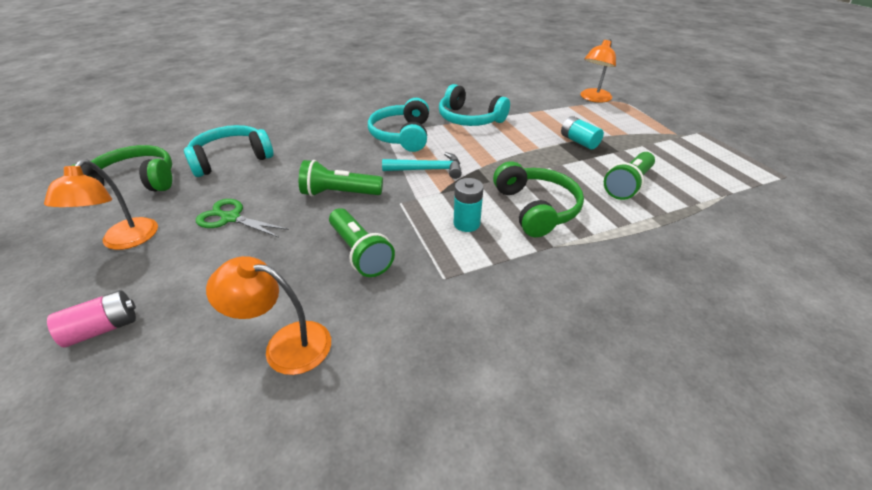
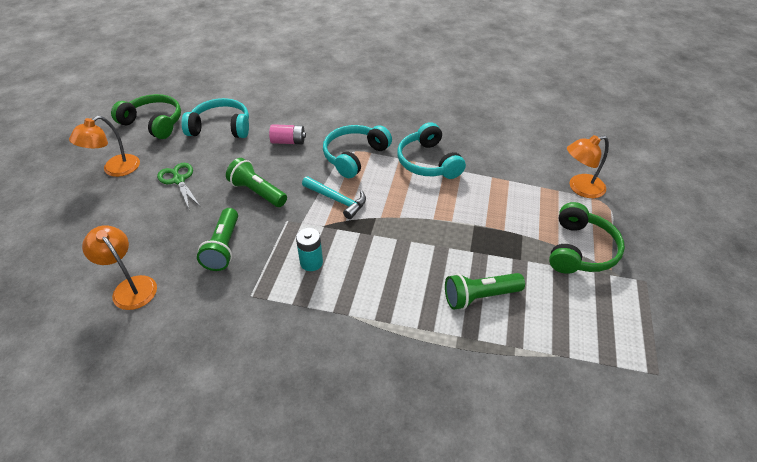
camera: 35 degrees right, 5 degrees up
pink battery [47,290,136,348] -> pink battery moved to [269,124,306,144]
green headphones [493,161,584,237] -> green headphones moved to [549,202,625,274]
turquoise battery [561,116,604,150] -> none

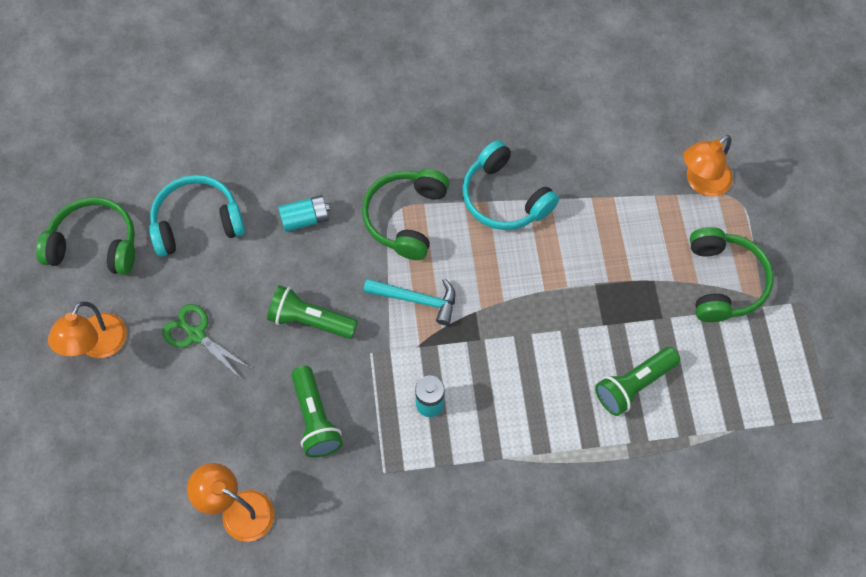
camera: 20 degrees left, 20 degrees up
pink battery [269,124,306,144] -> turquoise battery [278,195,330,232]
turquoise headphones [323,125,392,178] -> green headphones [362,169,449,260]

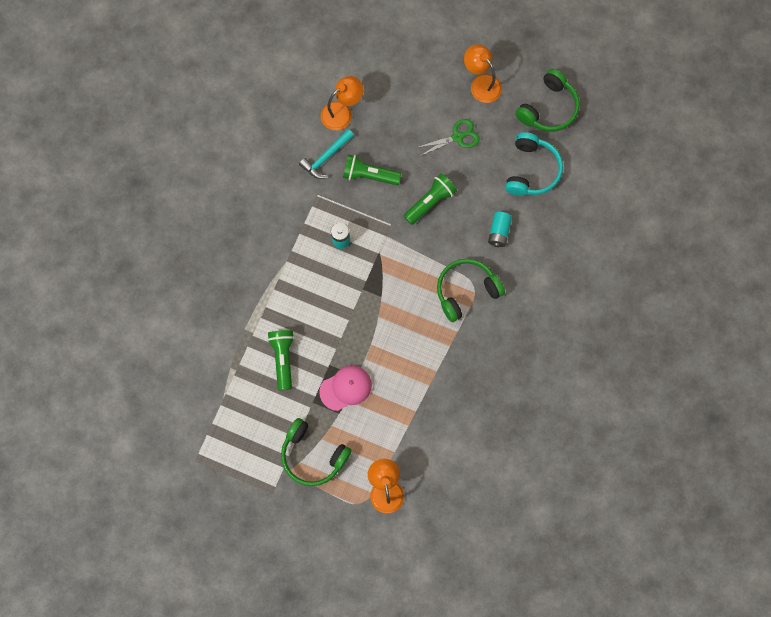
camera: 120 degrees right, 10 degrees up
green headphones [362,169,449,260] -> green headphones turned 75 degrees counterclockwise [437,259,505,322]
turquoise hammer [364,278,455,325] -> turquoise hammer moved to [299,129,354,179]
turquoise headphones [462,140,559,230] -> none
none -> pink cap [319,366,372,411]

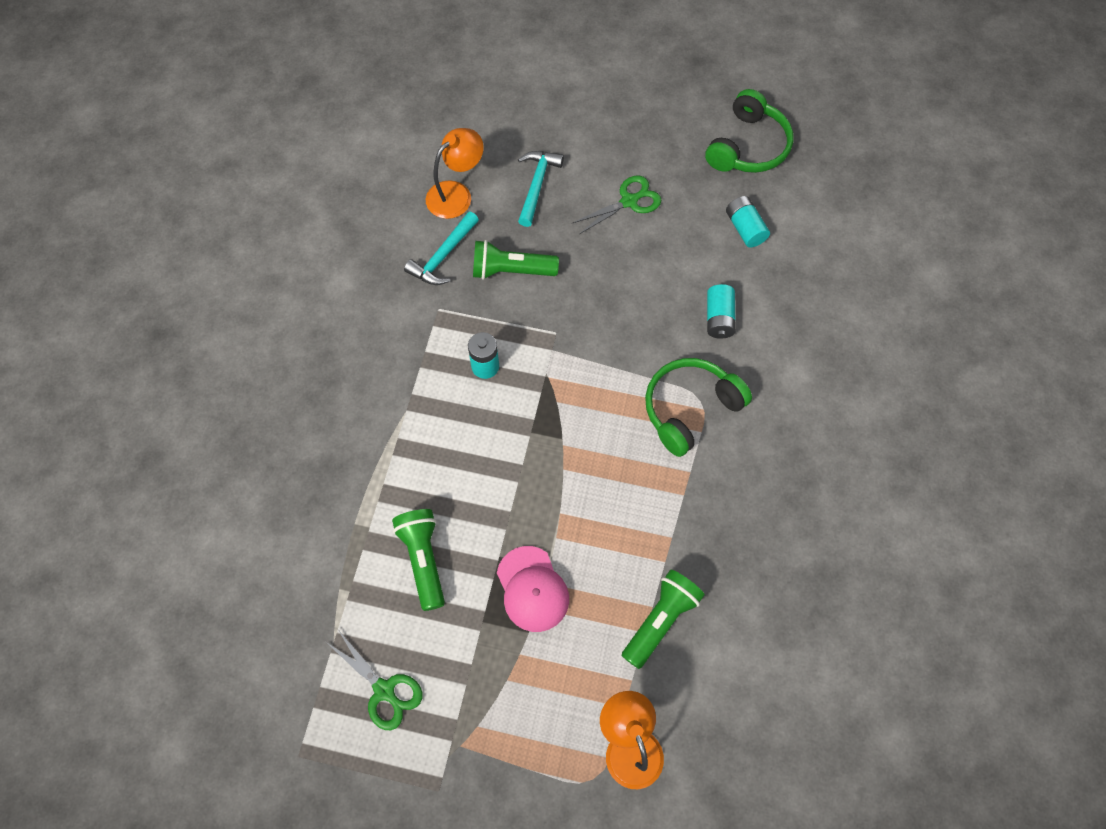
camera: 10 degrees left, 10 degrees down
green headphones [281,418,352,486] -> none
pink cap [319,366,372,411] -> pink cap turned 105 degrees clockwise [497,546,569,632]
green flashlight [404,173,457,225] -> green flashlight moved to [622,570,705,669]
orange lamp [464,44,502,103] -> none
turquoise headphones [505,132,563,196] -> turquoise battery [726,196,770,248]
none -> green scissors [326,630,423,730]
none -> turquoise hammer [518,151,564,227]

